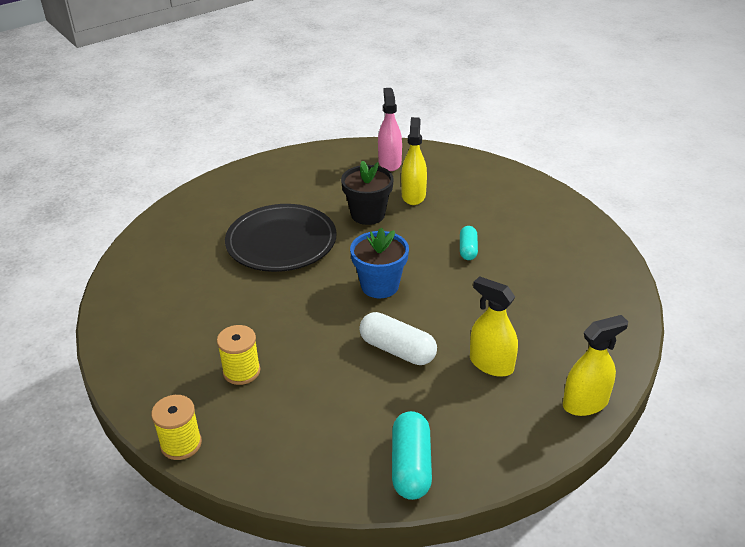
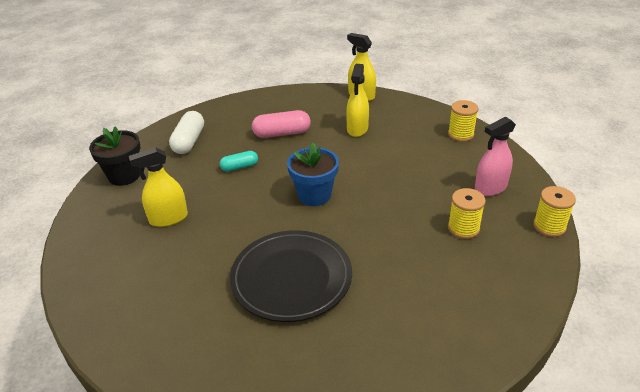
camera: 115 degrees left, 0 degrees up
black flower pot [341,161,394,225] -> black flower pot moved to [89,126,140,186]
white capsule [359,312,437,365] -> white capsule moved to [169,111,204,154]
pink spray bottle [378,88,402,171] -> pink spray bottle moved to [475,117,516,196]
turquoise capsule [392,411,432,500] -> yellow spool [448,100,479,142]
none -> pink capsule [252,110,311,138]

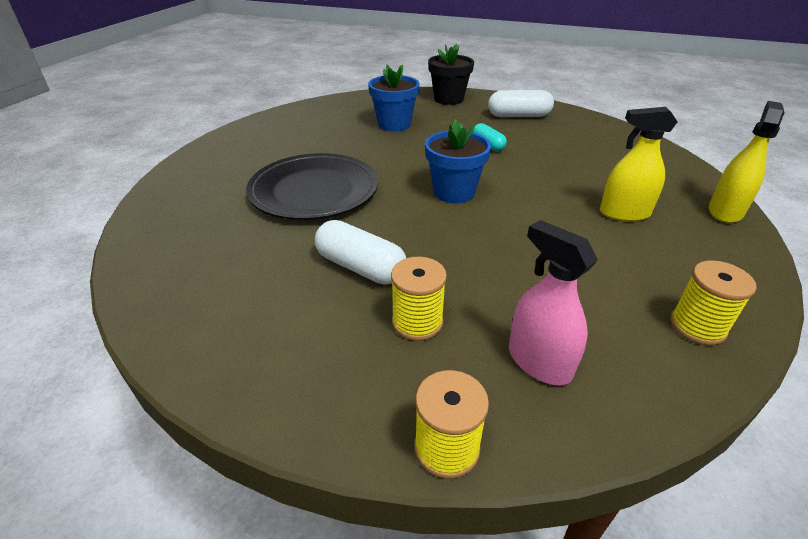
camera: 80 degrees right, 0 degrees up
yellow spray bottle [129,147,188,227] -> blue flower pot [368,64,419,132]
pink capsule [252,110,311,138] -> none
none -> white capsule [315,220,406,285]

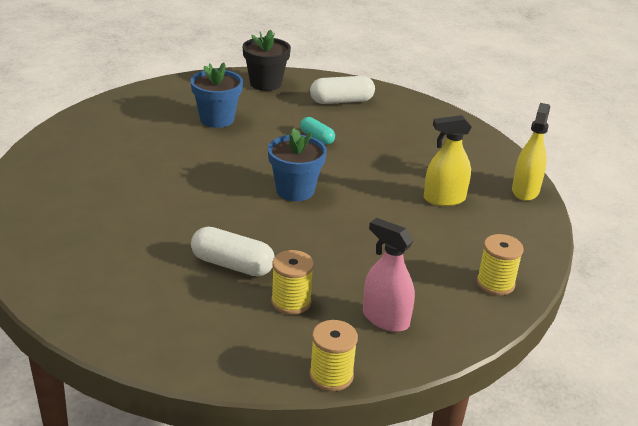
camera: 15 degrees left, 5 degrees down
black plate [246,153,378,220] -> none

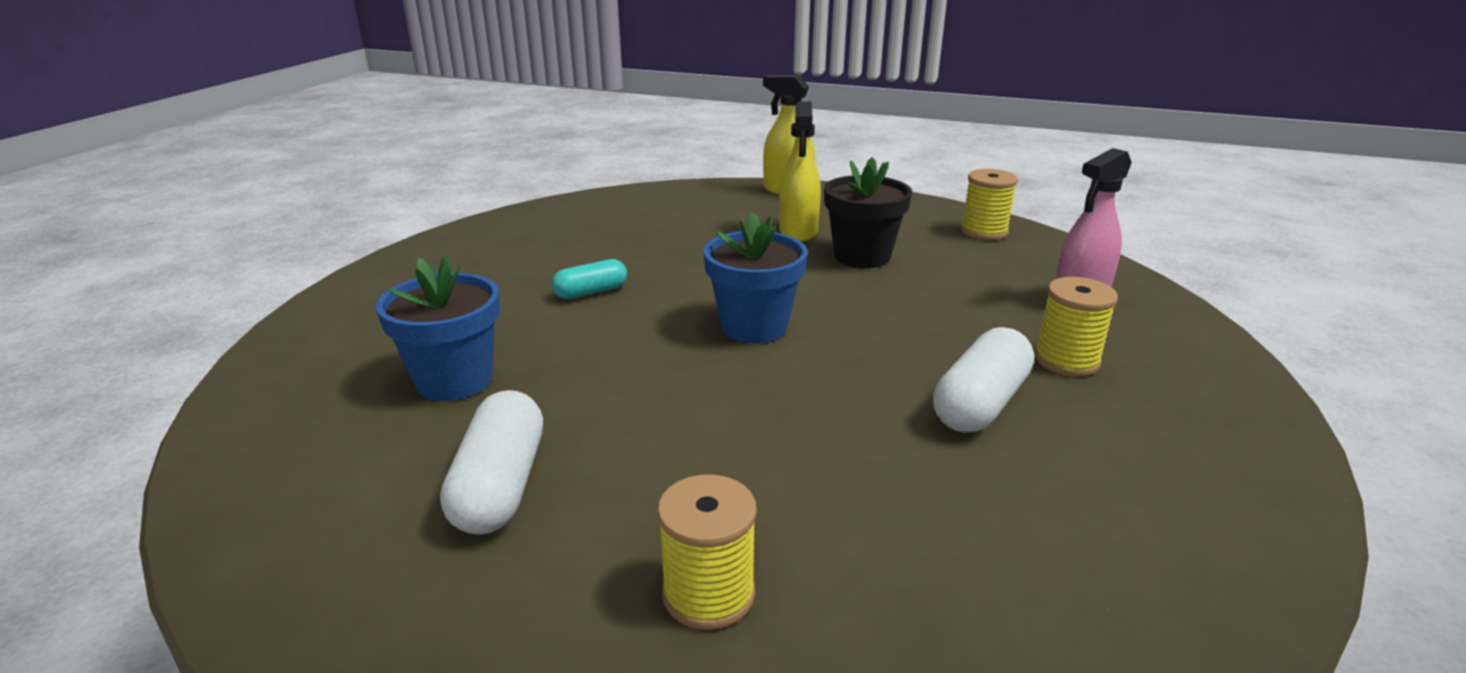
camera: 75 degrees left, 5 degrees down
black flower pot [243,29,291,91] -> black flower pot moved to [824,157,912,268]
white capsule [310,76,375,104] -> white capsule moved to [440,390,543,535]
yellow spool [310,320,358,391] -> yellow spool moved to [657,474,757,630]

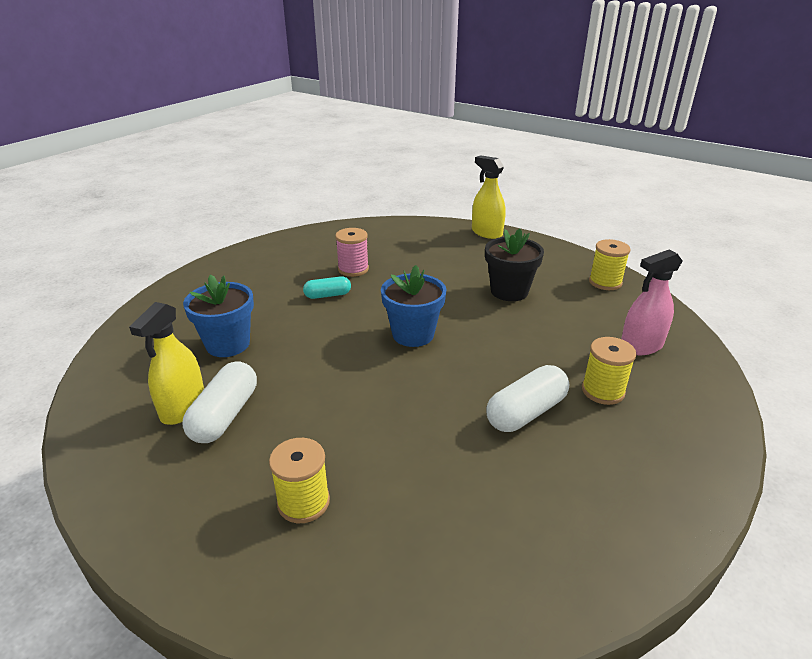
camera: 15 degrees right, 5 degrees up
yellow spray bottle [779,101,821,242] -> yellow spray bottle moved to [129,302,204,425]
none -> pink spool [335,228,369,277]

